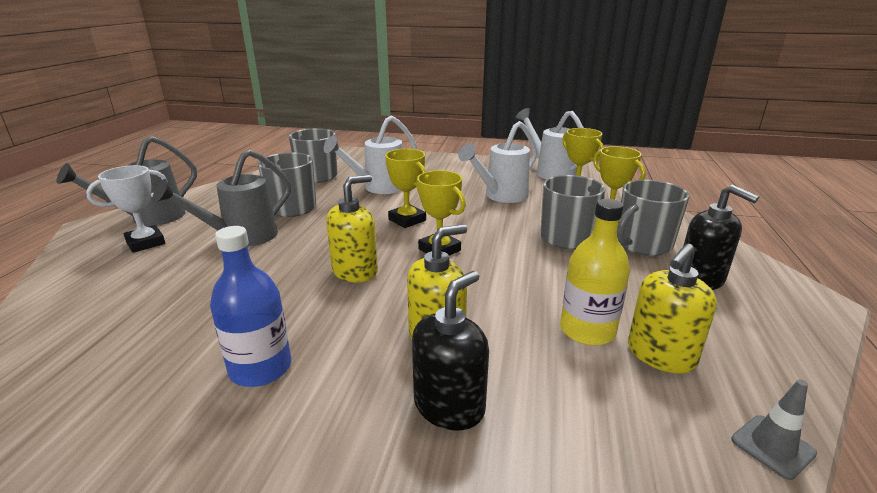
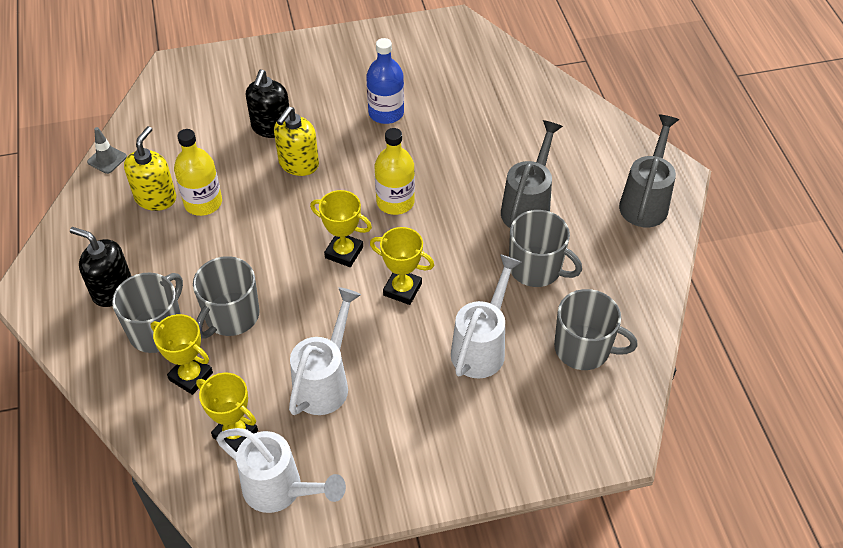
camera: 155 degrees right, 25 degrees up
white trophy [86,165,168,253] -> none
yellow soap dispenser [326,175,378,283] -> yellow bottle [375,128,415,215]

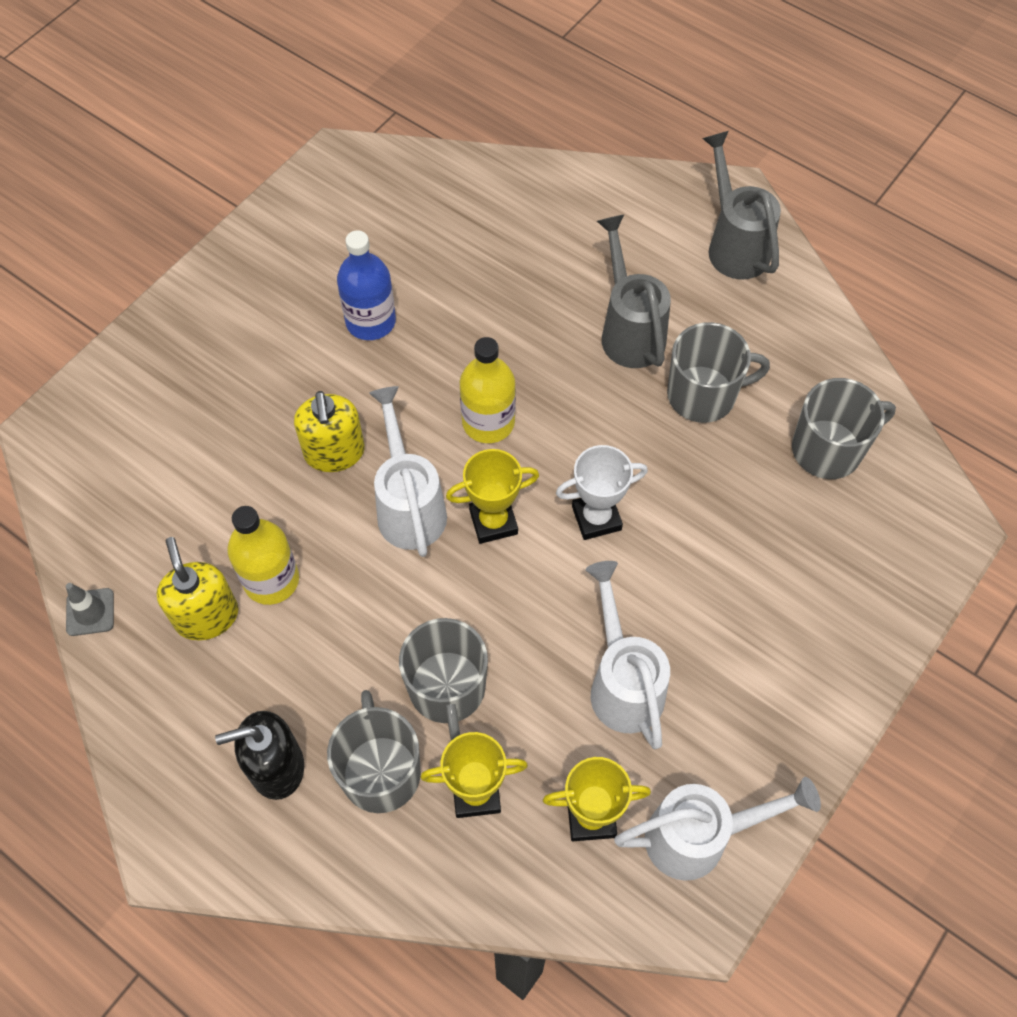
camera: 40 degrees left, 10 degrees up
black soap dispenser [246,69,289,138] -> none
yellow trophy [370,227,434,305] -> white trophy [556,445,648,540]
white watering can [451,254,522,379] -> white watering can moved to [369,386,447,557]

